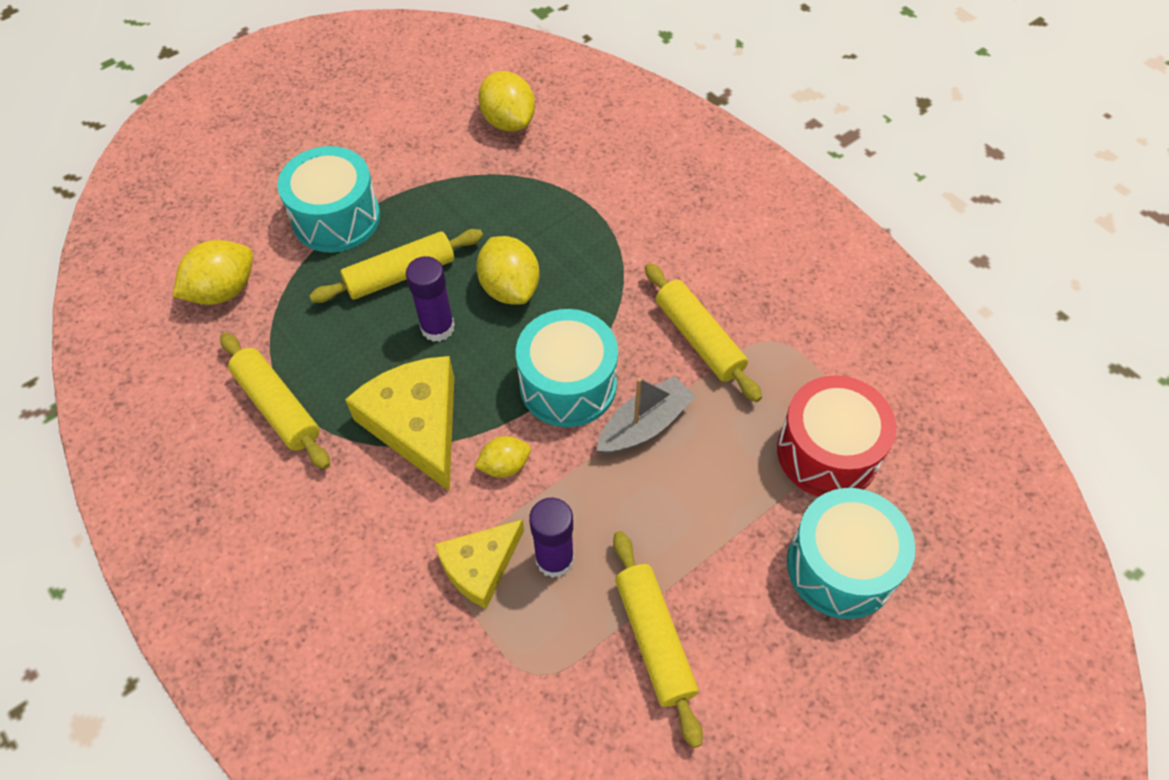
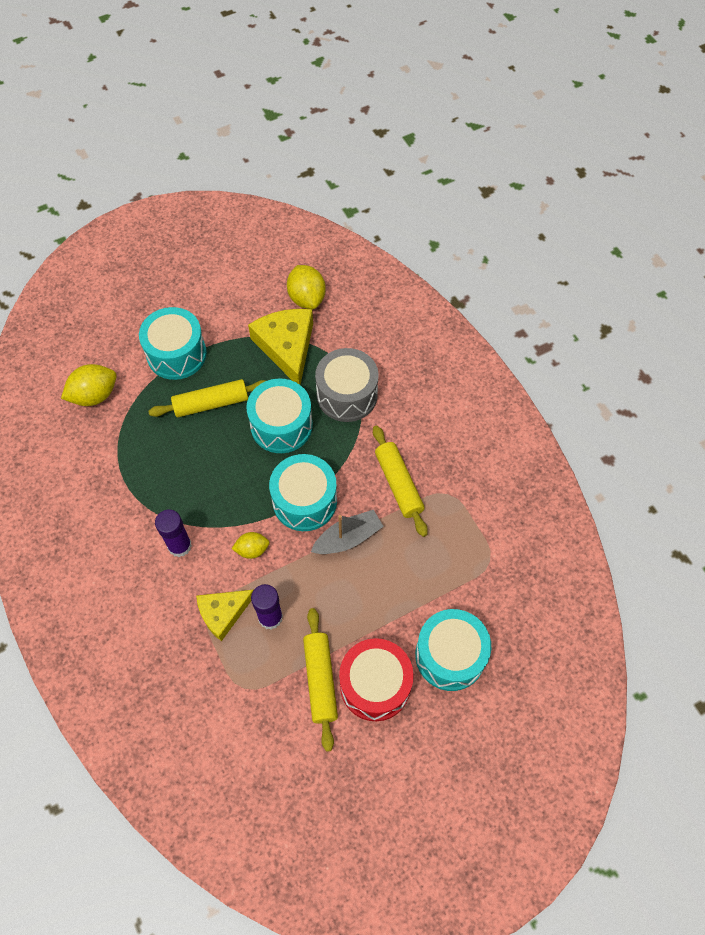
camera: 10 degrees right, 5 degrees up
yellow rolling pin [220,333,330,469] -> none
yellow cheese [345,356,454,492] -> yellow cheese moved to [248,309,313,385]
purple glue stick [406,256,455,342] -> purple glue stick moved to [155,510,192,557]
yellow lemon [476,236,540,305] -> turquoise drum [246,379,313,453]
red drum [777,375,896,497] -> red drum moved to [339,638,414,721]
none -> grey drum [315,348,379,422]

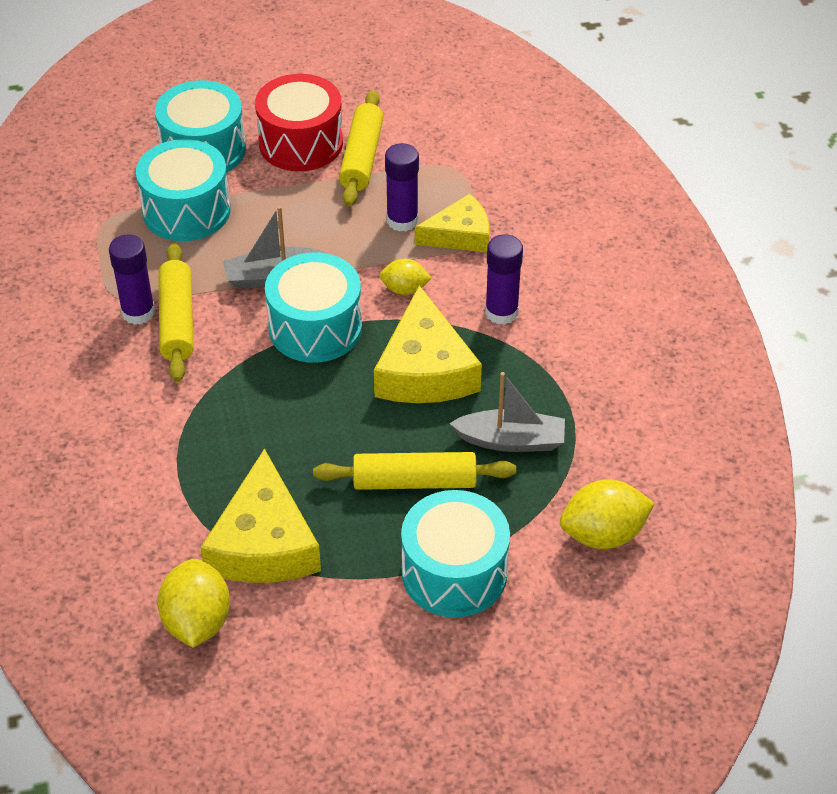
camera: 165 degrees left, 15 degrees down
turquoise drum [246,379,313,453] -> turquoise drum moved to [136,139,231,241]
grey drum [315,348,379,422] -> none
none -> purple glue stick [109,234,155,325]
none -> yellow cheese [374,285,482,403]
none -> grey boat [449,372,565,452]

